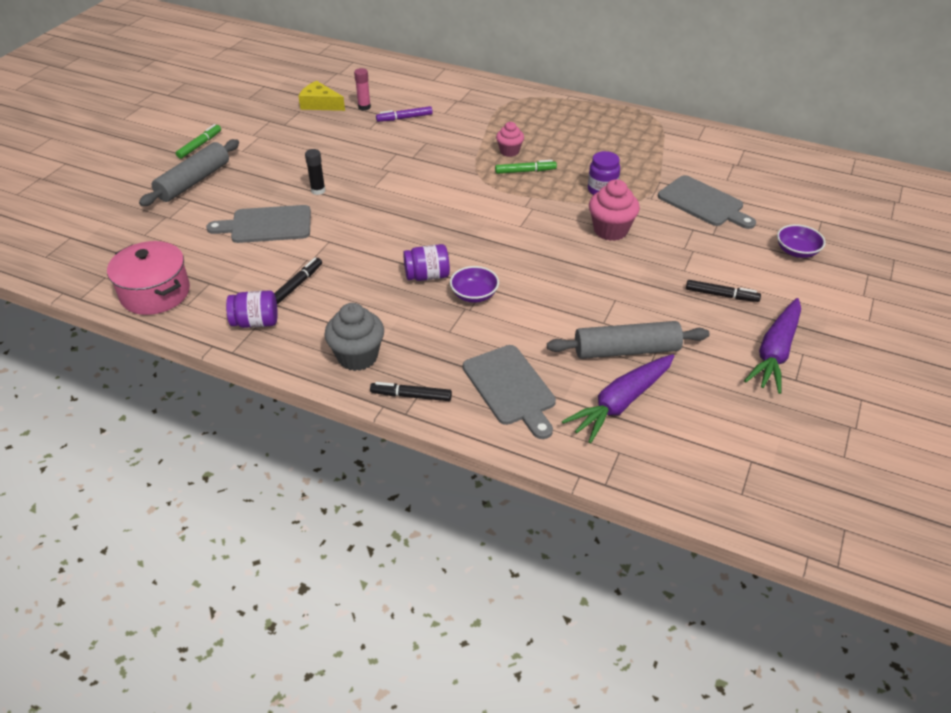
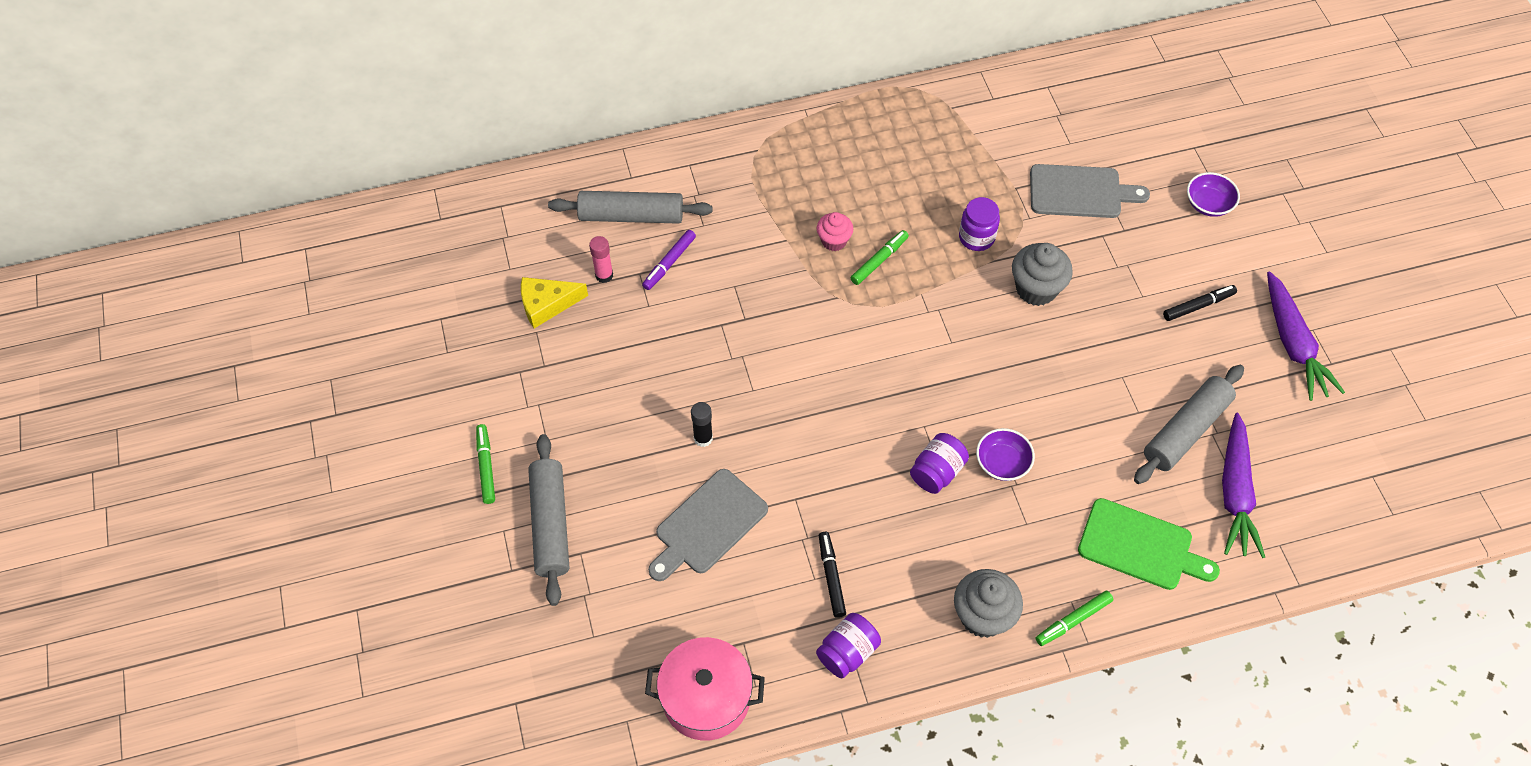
camera: 40 degrees left, 15 degrees up
black marker [370,382,452,401] -> green marker [1035,591,1113,646]
grey cutting board [463,345,556,439] -> green cutting board [1078,498,1220,590]
pink cupcake [589,179,640,241] -> grey cupcake [1012,243,1073,306]
none -> grey rolling pin [548,191,712,224]

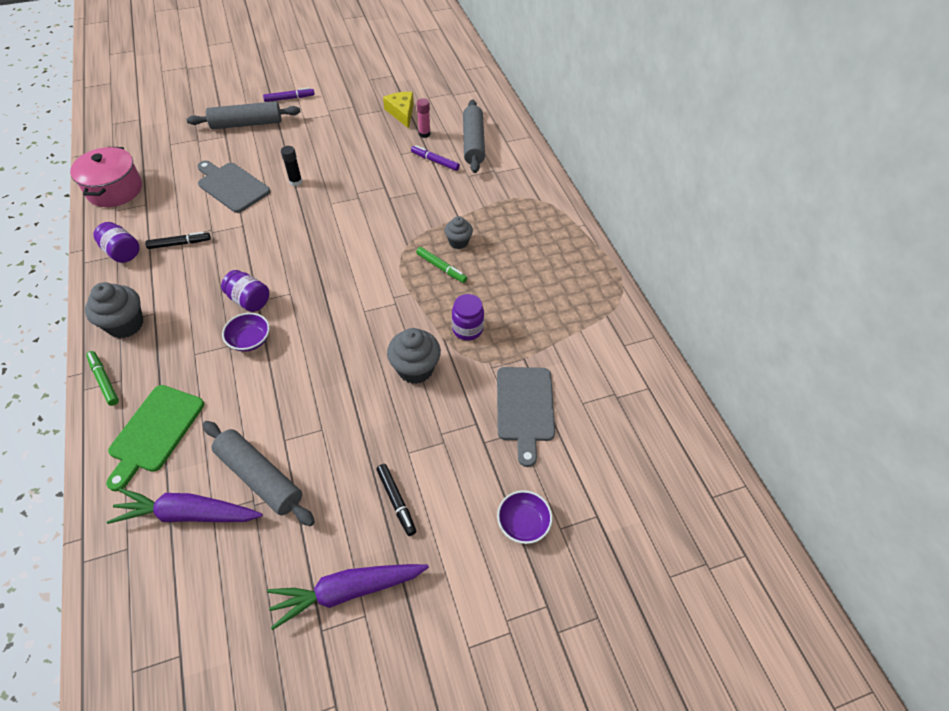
camera: 85 degrees right, 5 degrees down
green marker [476,424,495,504] -> purple marker [263,87,315,102]
pink cupcake [817,212,853,251] -> grey cupcake [445,216,473,249]

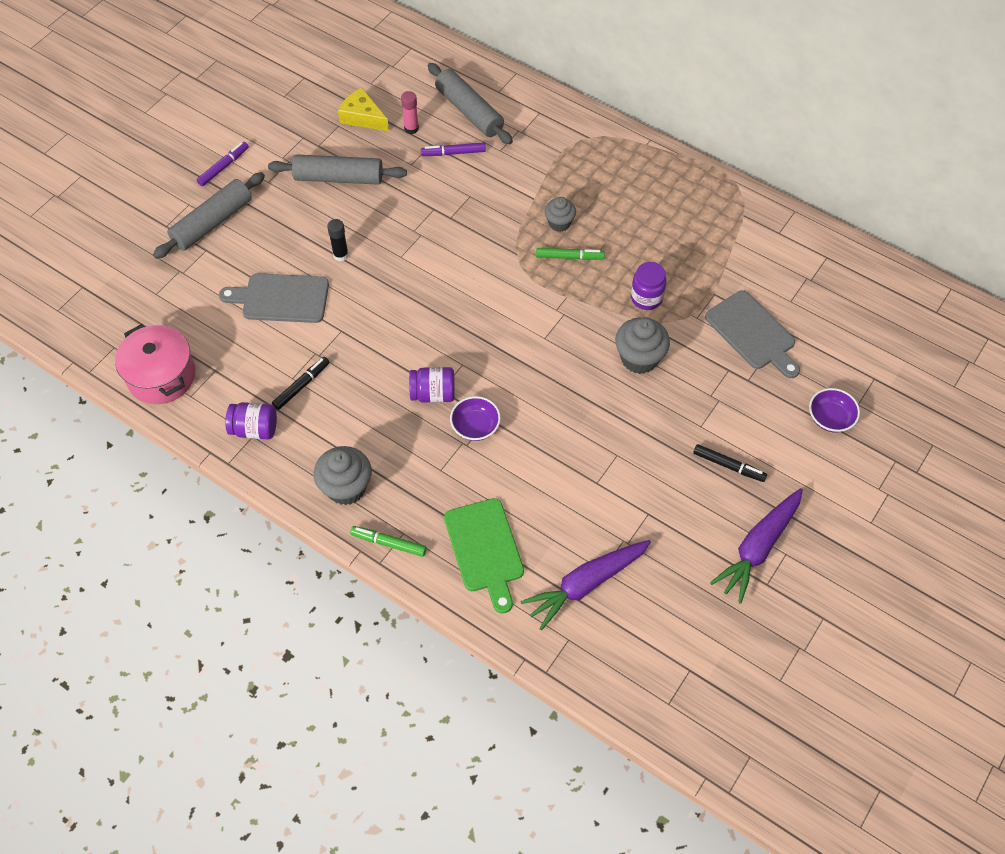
camera: 35 degrees left, 5 degrees up
grey rolling pin [203,421,315,526] -> grey rolling pin moved to [268,154,407,185]

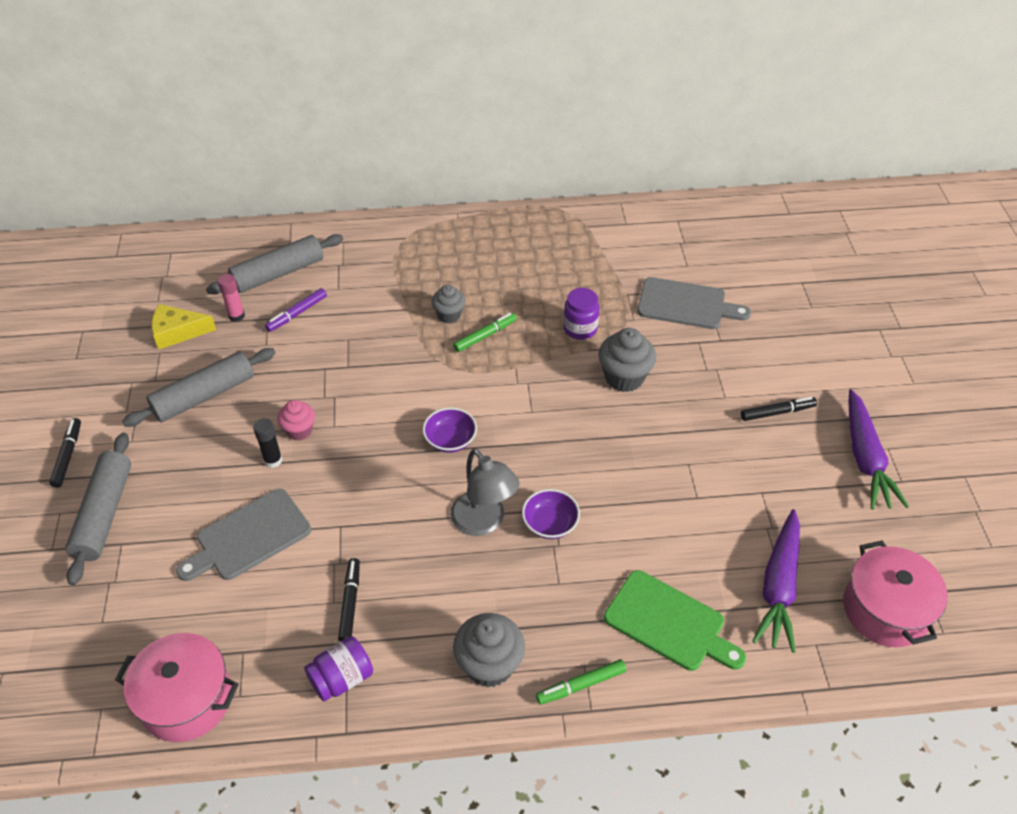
camera: 40 degrees left, 10 degrees down
purple marker [197,142,249,186] -> black marker [49,418,81,488]
purple jar [409,367,455,403] -> grey lamp [450,449,519,536]
grey rolling pin [428,63,513,144] -> grey rolling pin turned 45 degrees counterclockwise [206,234,343,295]
purple bowl [809,388,860,433] -> purple bowl moved to [423,407,477,453]
none -> pink cupcake [277,400,315,441]
none -> pink pot [843,541,948,647]

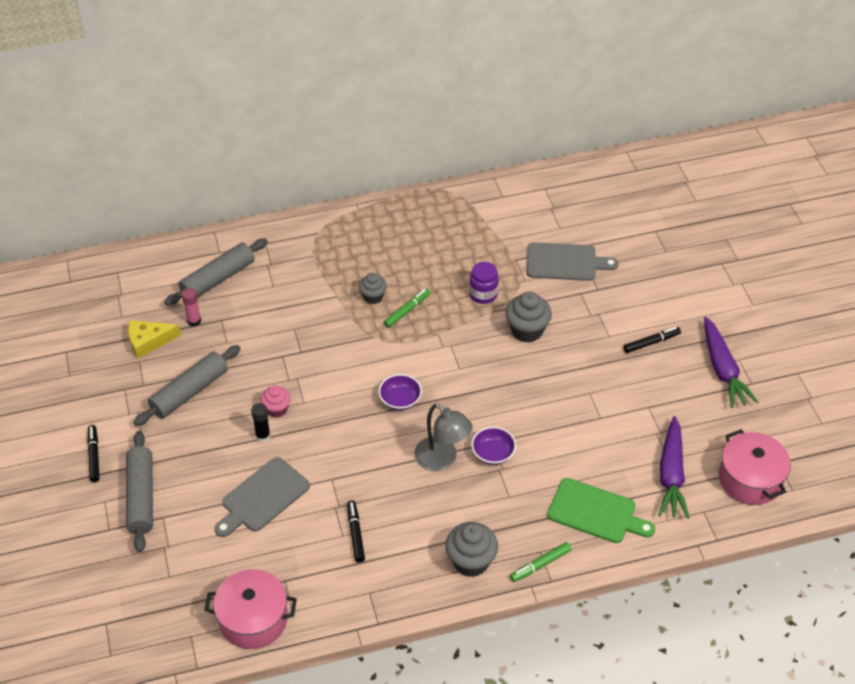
camera: 10 degrees left, 0 degrees up
purple marker [265,288,327,332] -> none
purple jar [304,636,373,701] -> none

